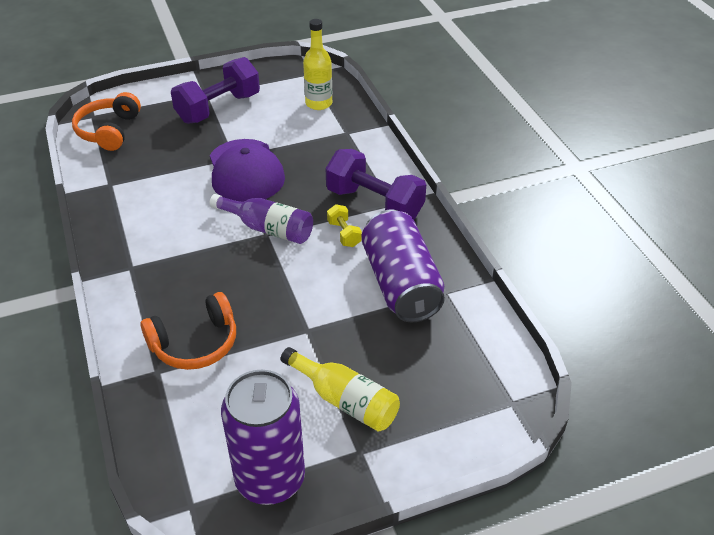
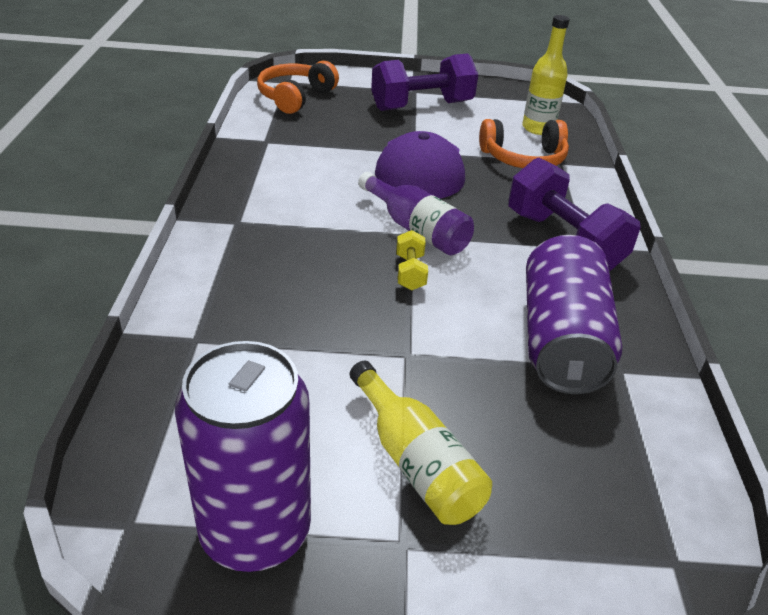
camera: 20 degrees right, 5 degrees down
orange headphones [141,292,236,370] -> orange headphones moved to [479,119,569,168]
yellow dumbbell [327,204,362,247] -> yellow dumbbell moved to [396,230,428,290]

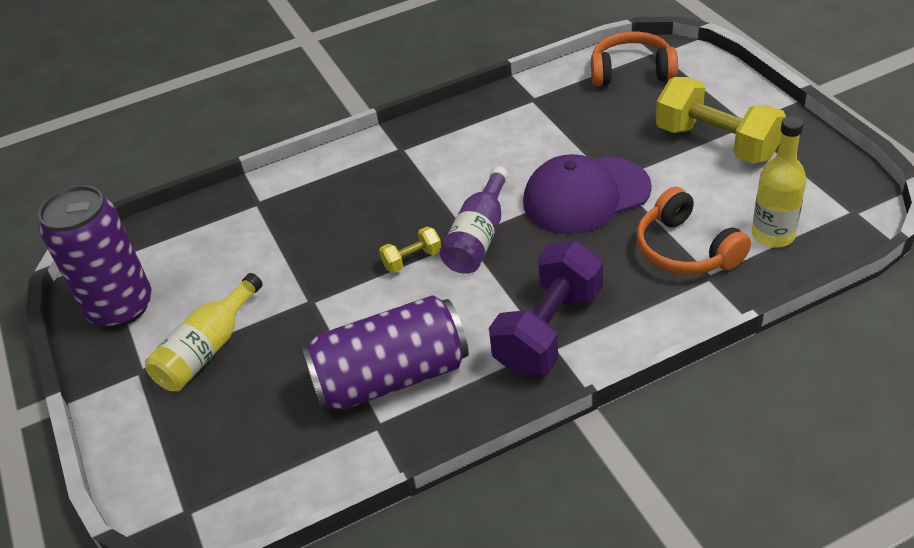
camera: 70 degrees right, 5 degrees up
purple dumbbell [371,53,478,111] -> yellow dumbbell [656,77,786,164]

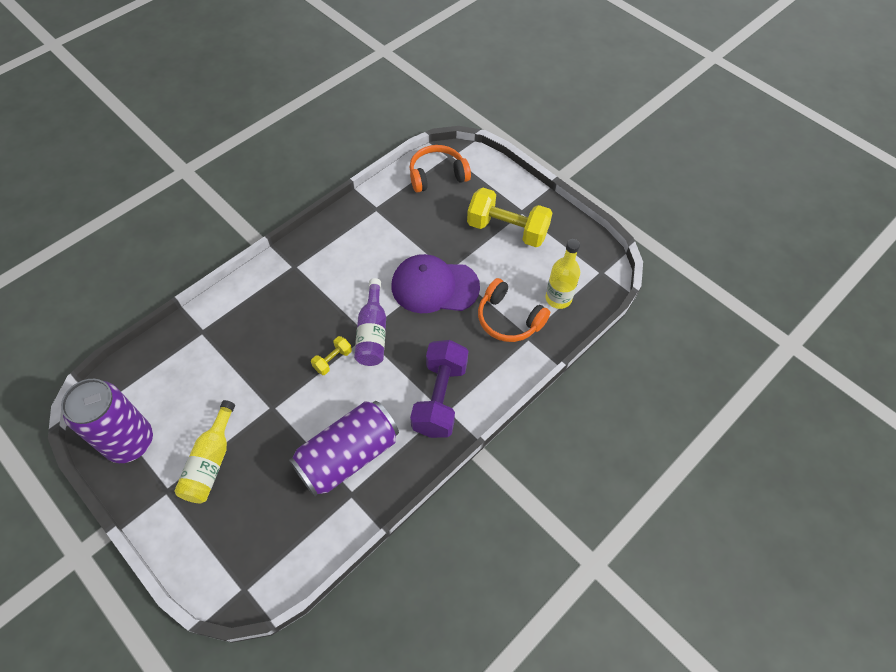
camera: 25 degrees left, 15 degrees up
purple cap [523,154,652,234] -> purple cap turned 45 degrees clockwise [392,254,480,313]

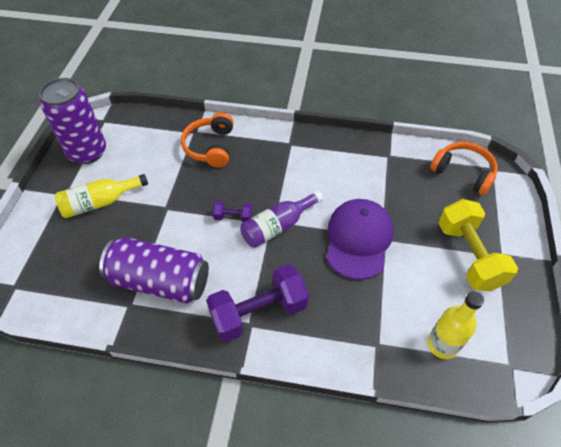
camera: 55 degrees right, 5 degrees down
yellow dumbbell [311,336,352,375] -> purple dumbbell [213,201,253,222]
purple cap [392,254,480,313] -> purple cap turned 45 degrees clockwise [326,199,393,280]
orange headphones [478,278,550,342] -> orange headphones moved to [181,112,234,168]

